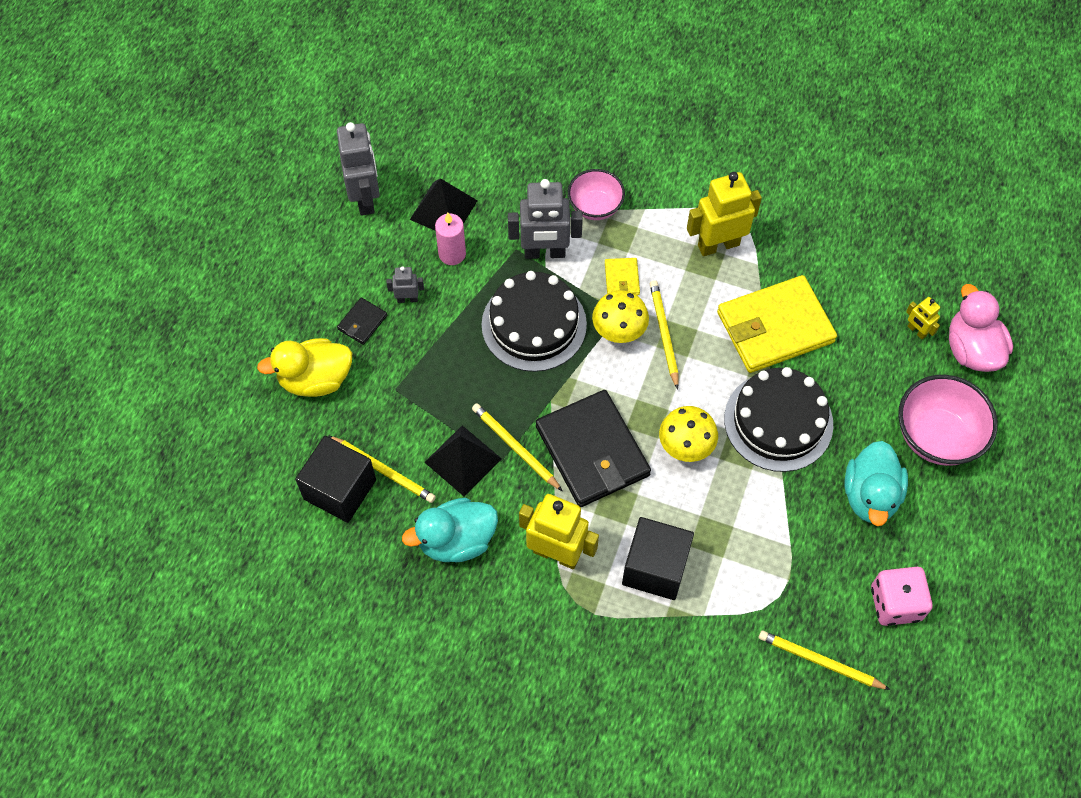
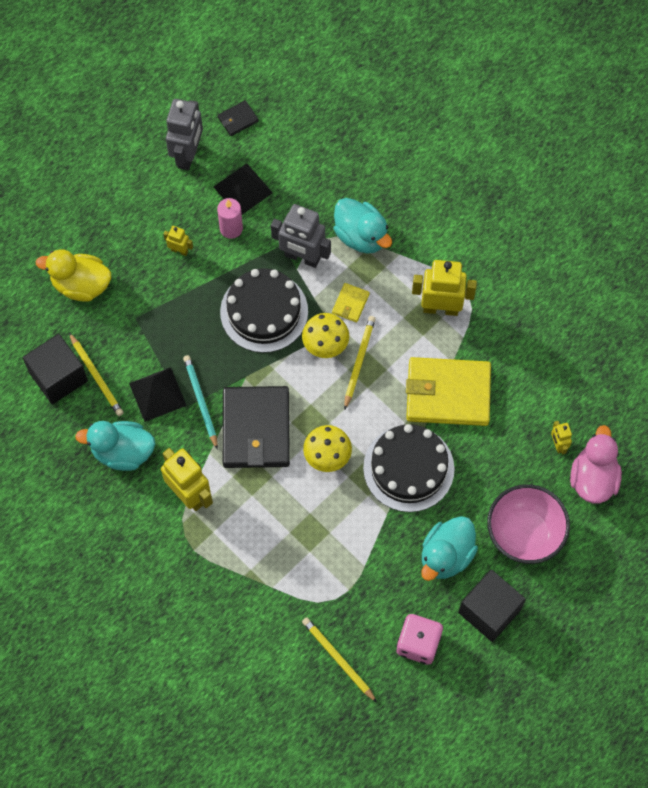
camera: 25 degrees right, 5 degrees up
black wallet [337,297,387,345] -> black wallet moved to [218,100,259,136]
grey robot [387,266,424,303] -> yellow robot [164,226,193,256]
yellow pencil [472,403,562,491] -> turquoise pencil [183,355,218,450]
pink bowl [568,169,625,220] -> turquoise duck [334,198,392,254]
black cube [622,517,694,600] -> black cube moved to [458,569,526,642]

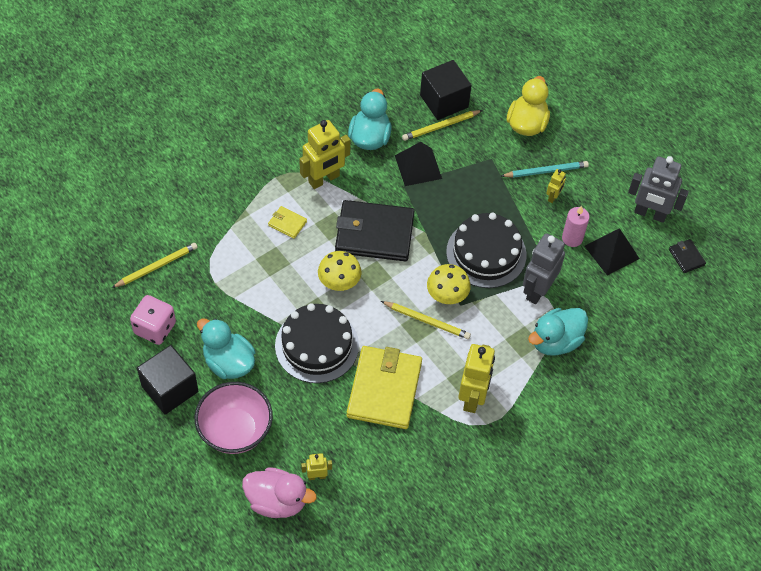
camera: 95 degrees right, 10 degrees down
turquoise pencil [183,355,218,450] -> turquoise pencil moved to [501,161,589,178]
yellow wallet [332,283,370,322] -> yellow wallet moved to [268,206,307,239]

